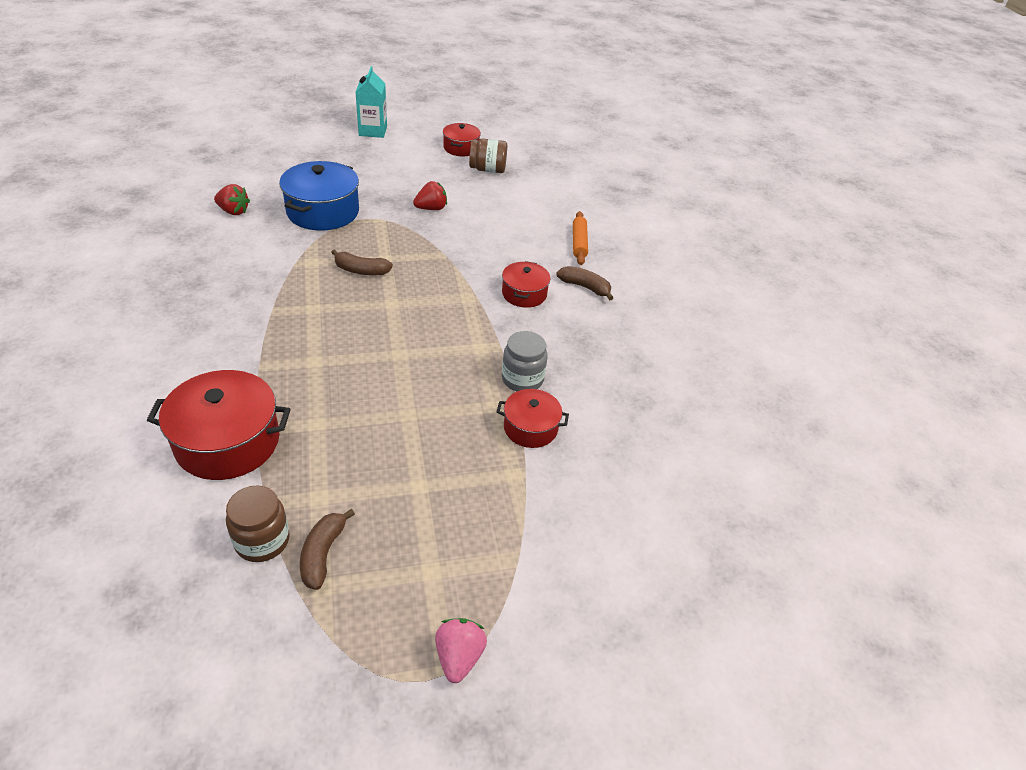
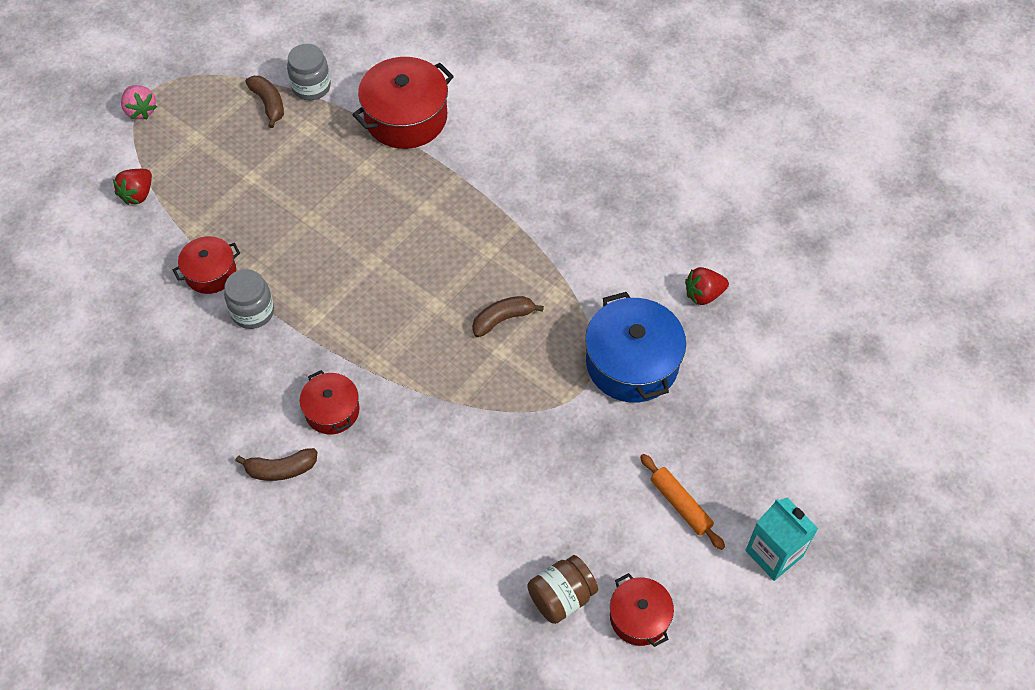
camera: 145 degrees right, 15 degrees up
brown jar [226,486,290,562] -> grey jar [287,44,331,101]
red strawberry [413,181,447,210] -> red strawberry moved to [113,169,152,205]
orange rolling pin [573,211,588,265] -> orange rolling pin moved to [640,454,725,550]

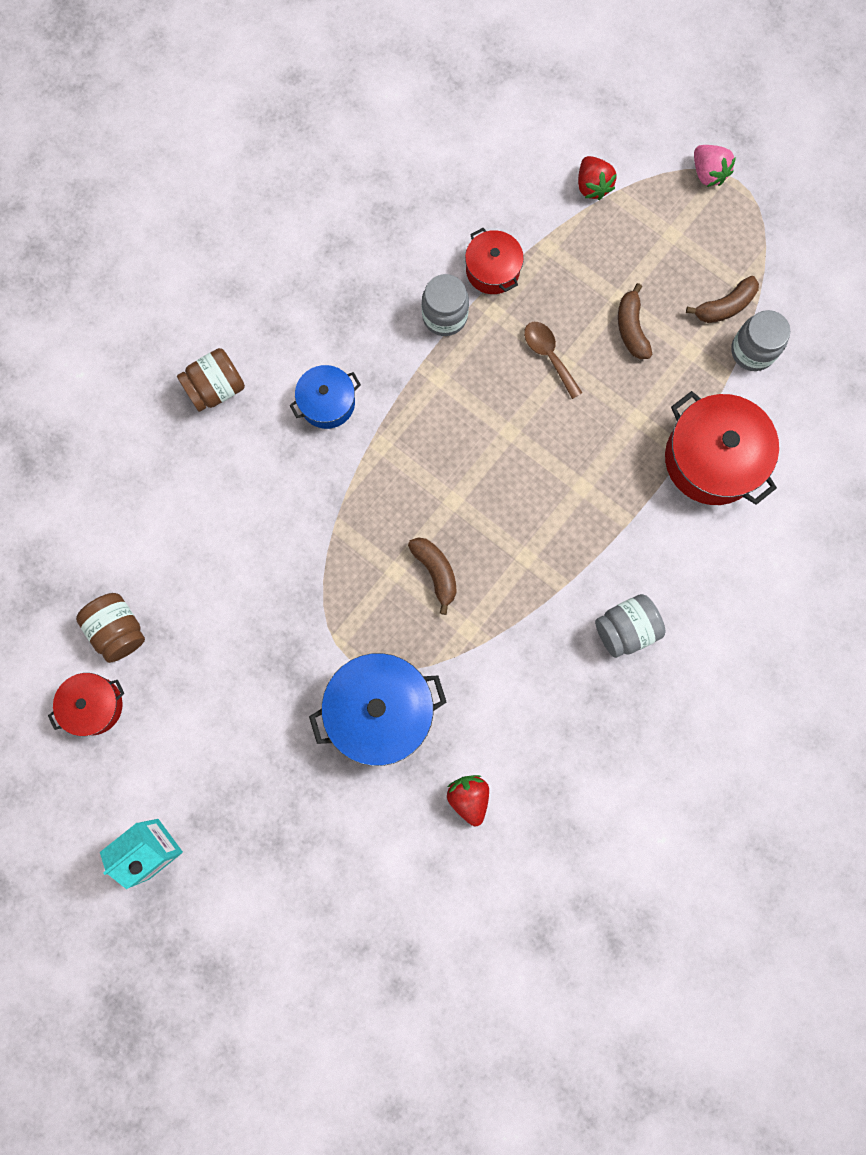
camera: 90 degrees right, 20 degrees up
red strawberry [113,169,152,205] -> red strawberry turned 135 degrees counterclockwise [578,156,617,200]
pink strawberry [121,85,157,119] -> pink strawberry turned 90 degrees counterclockwise [694,145,736,187]
brown banana [235,448,317,481] -> brown banana moved to [618,283,652,359]
red pot [300,370,360,434] -> blue pot [289,365,361,429]
orange rolling pin [640,454,725,550] -> none
none -> brown jar [177,348,245,412]
none -> brown spoon [524,322,583,399]
none -> grey jar [595,594,665,658]

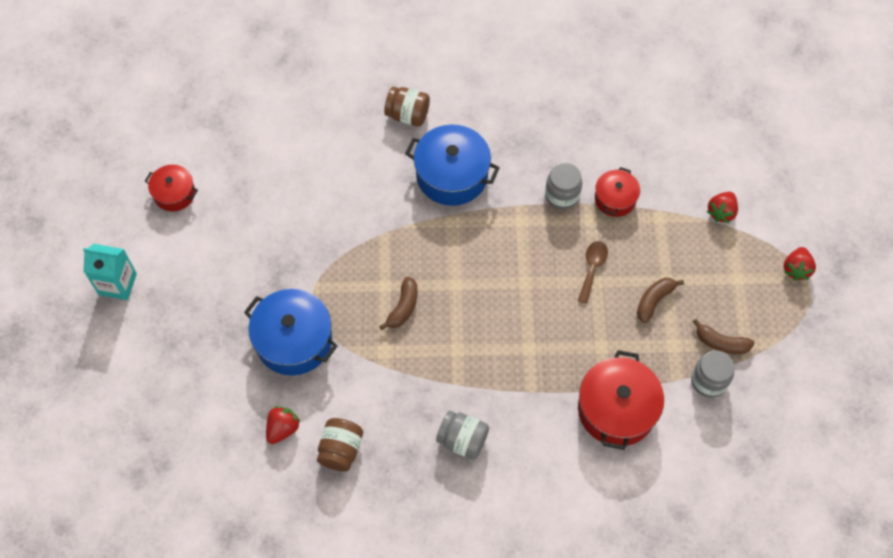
camera: 50 degrees right, 15 degrees down
brown jar [76,593,145,663] -> brown jar moved to [317,418,363,472]
blue pot [289,365,361,429] -> blue pot [405,124,500,206], size x1.73
pink strawberry [694,145,736,187] -> red strawberry [783,247,816,281]

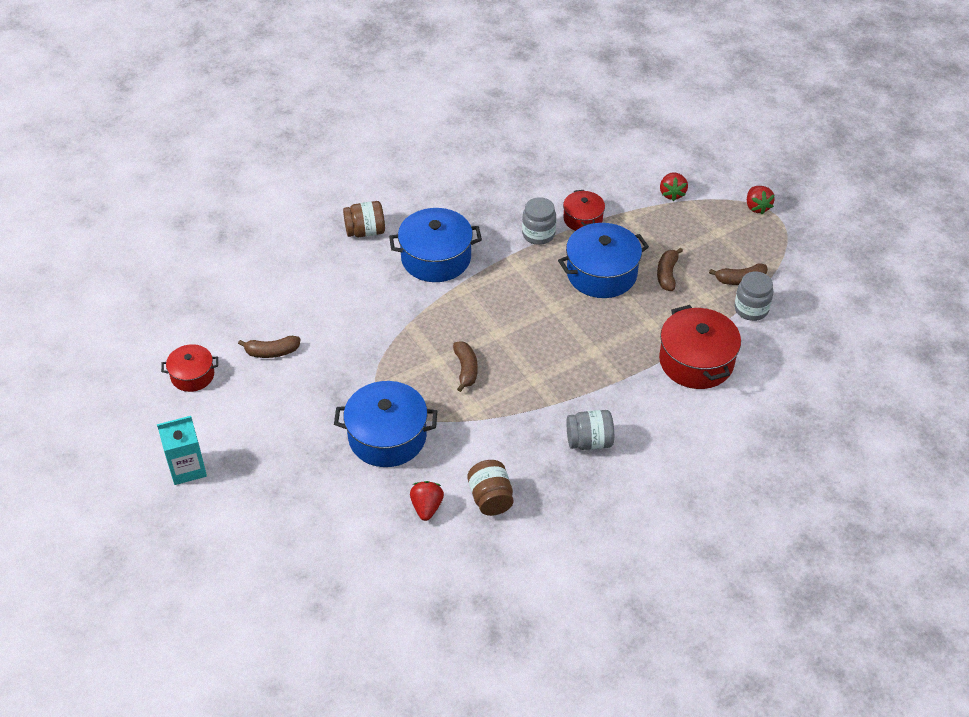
camera: 30 degrees left, 15 degrees down
brown spoon [578,241,608,304] -> blue pot [558,223,649,298]
none -> brown banana [238,336,300,358]

